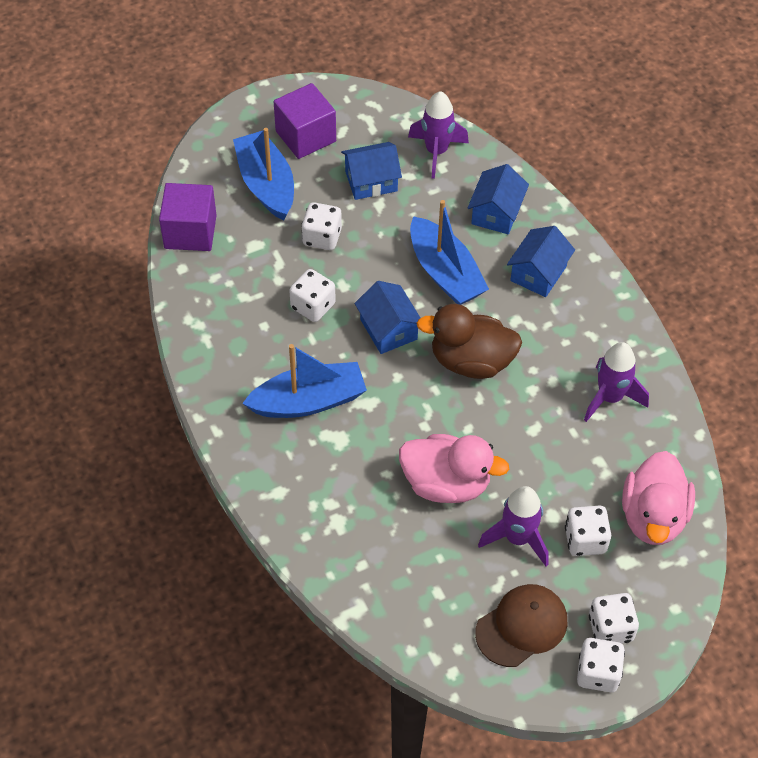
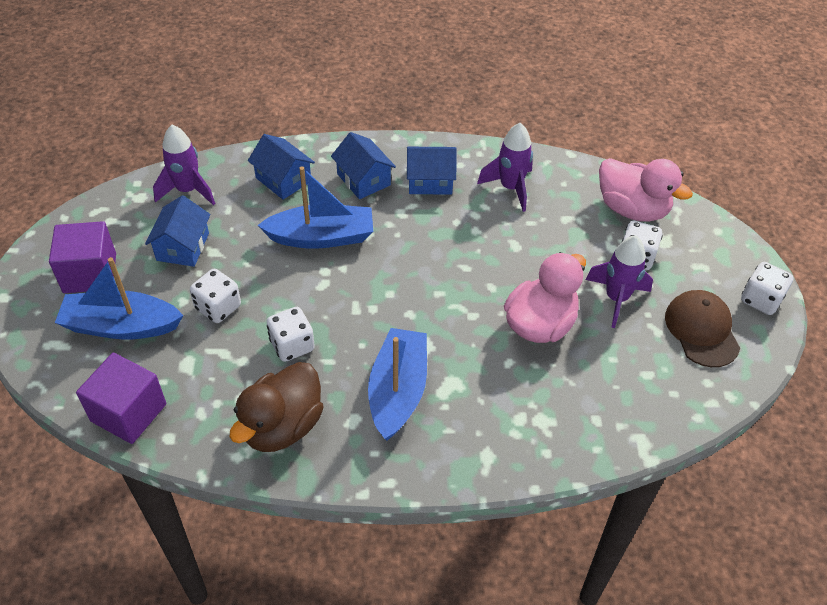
camera: 65 degrees left, 5 degrees down
blue house [354,281,420,354] -> blue house moved to [407,147,457,195]
brown duck [417,304,522,379] -> brown duck moved to [230,362,324,452]
white dice [589,593,639,644] -> none

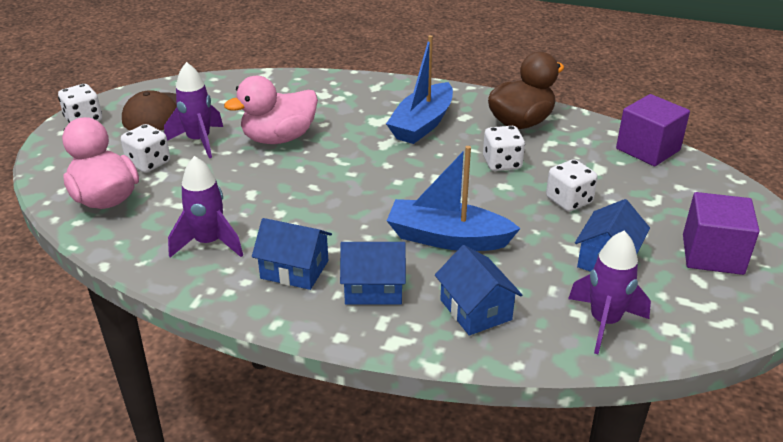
camera: 160 degrees left, 15 degrees down
blue boat [55,257,184,340] -> none
blue house [331,132,396,199] -> blue house turned 75 degrees counterclockwise [340,242,406,305]

